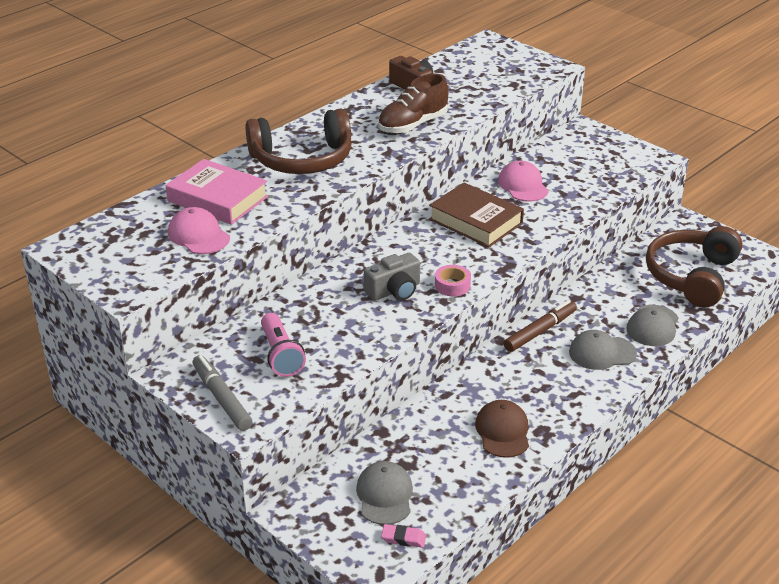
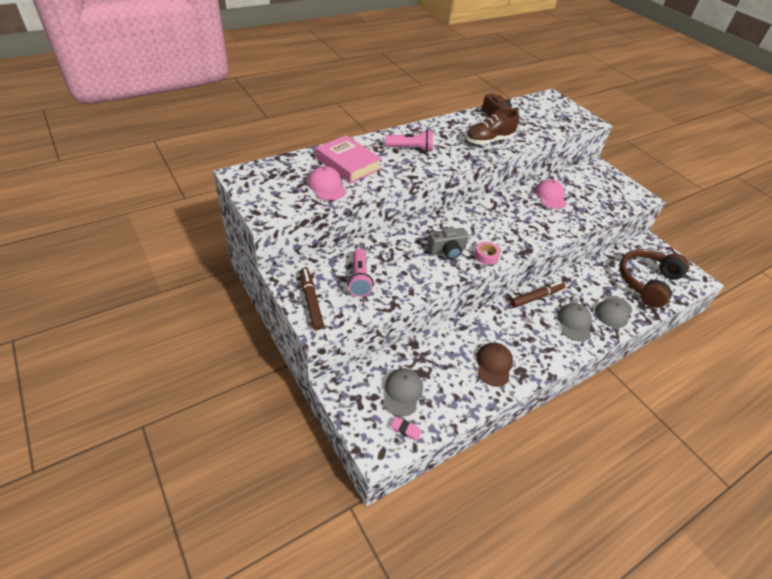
camera: 10 degrees right, 10 degrees up
grey marker [193,355,253,431] -> brown marker [300,268,324,330]
brown headphones [245,109,352,174] -> pink flashlight [385,129,433,152]
brown book [429,183,524,247] -> none
grey cap [569,330,637,370] -> grey cap turned 90 degrees clockwise [558,303,592,342]

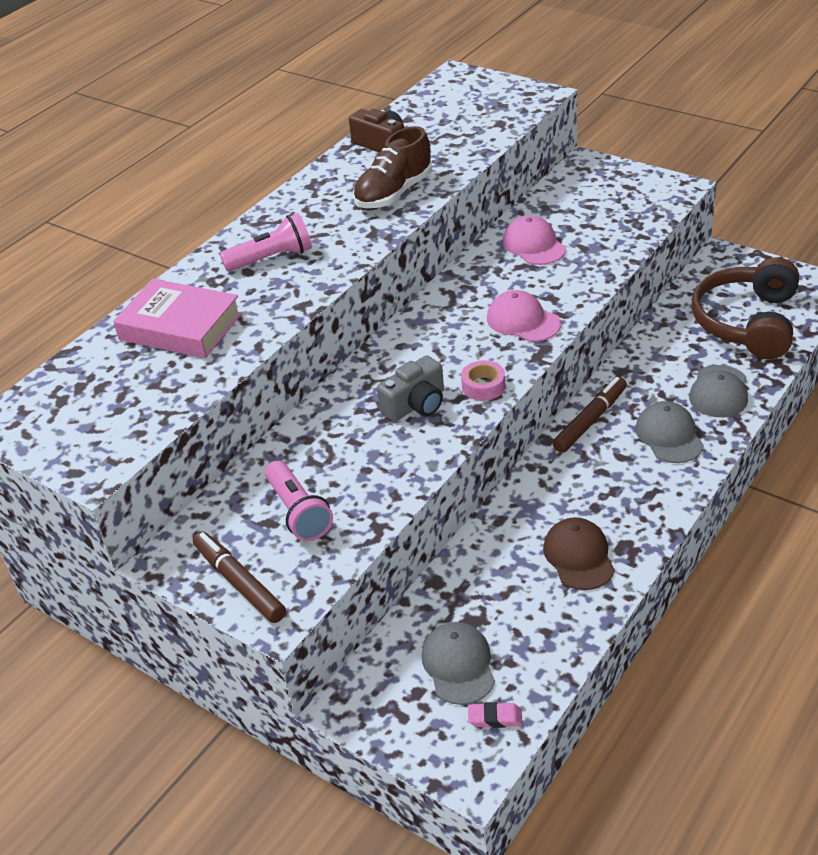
camera: 15 degrees left, 5 degrees down
pink cap [307,166,346,201] -> pink cap moved to [487,290,561,342]

